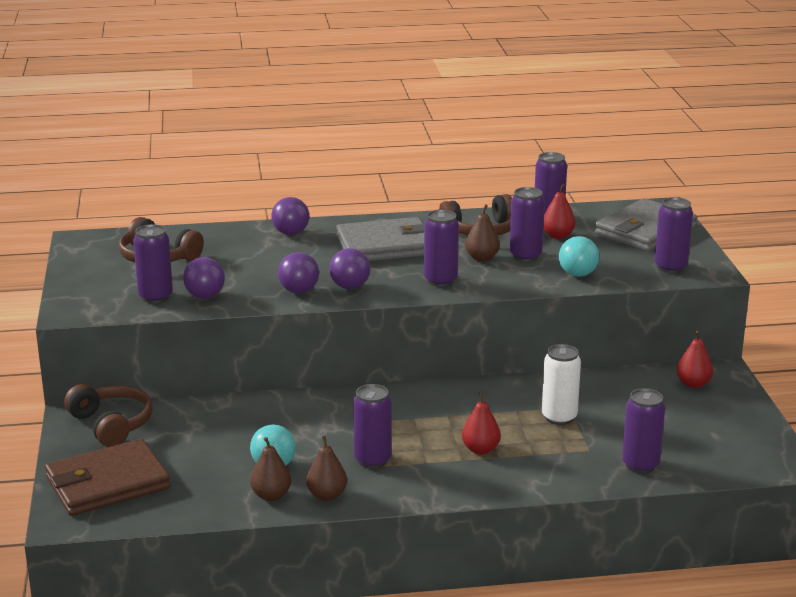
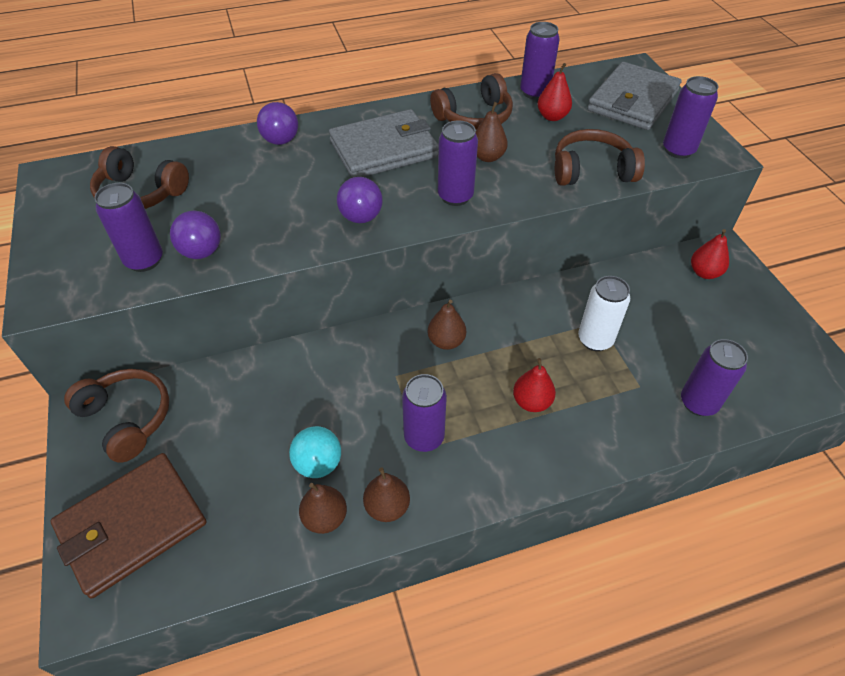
camera: 10 degrees left, 25 degrees up
purple ball [278,252,319,294] -> none
purple can [509,187,545,262] -> none
turquoise ball [559,236,599,277] -> brown headphones [555,129,645,186]
none -> brown pear [428,300,466,350]

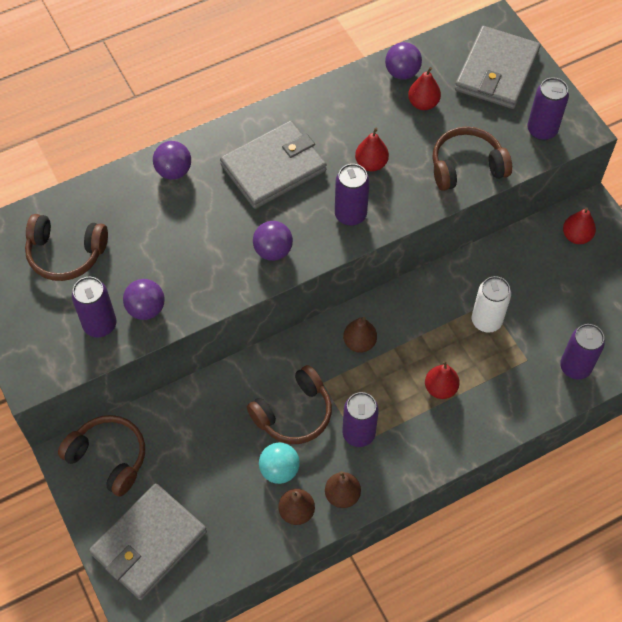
camera: 10 degrees left, 10 degrees up
brown wallet [50,453,207,599] -> grey wallet [89,483,207,600]
brown headphones [430,73,513,130] -> brown headphones moved to [247,365,332,444]
brown pear [475,102,508,162] -> red pear [355,128,389,171]
purple can [520,22,560,99] -> purple ball [385,42,422,80]

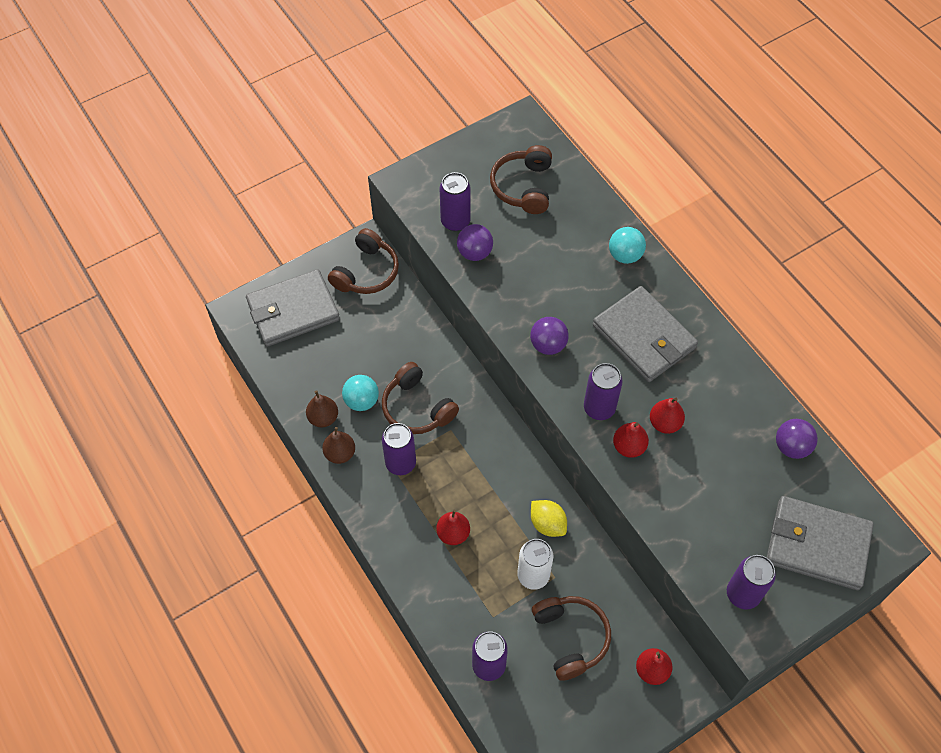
camera: 85 degrees right, 0 degrees up
grey wallet [89,483,207,600] -> grey wallet turned 60 degrees counterclockwise [246,269,340,347]
purple ball [153,141,191,180] -> turquoise ball [609,227,646,264]
brown pear [343,317,377,353] -> none
red pear [408,67,441,110] -> red pear moved to [613,422,649,458]
brown headphones [432,126,512,191] -> brown headphones moved to [532,596,611,681]
none -> yellow lemon [531,500,567,537]

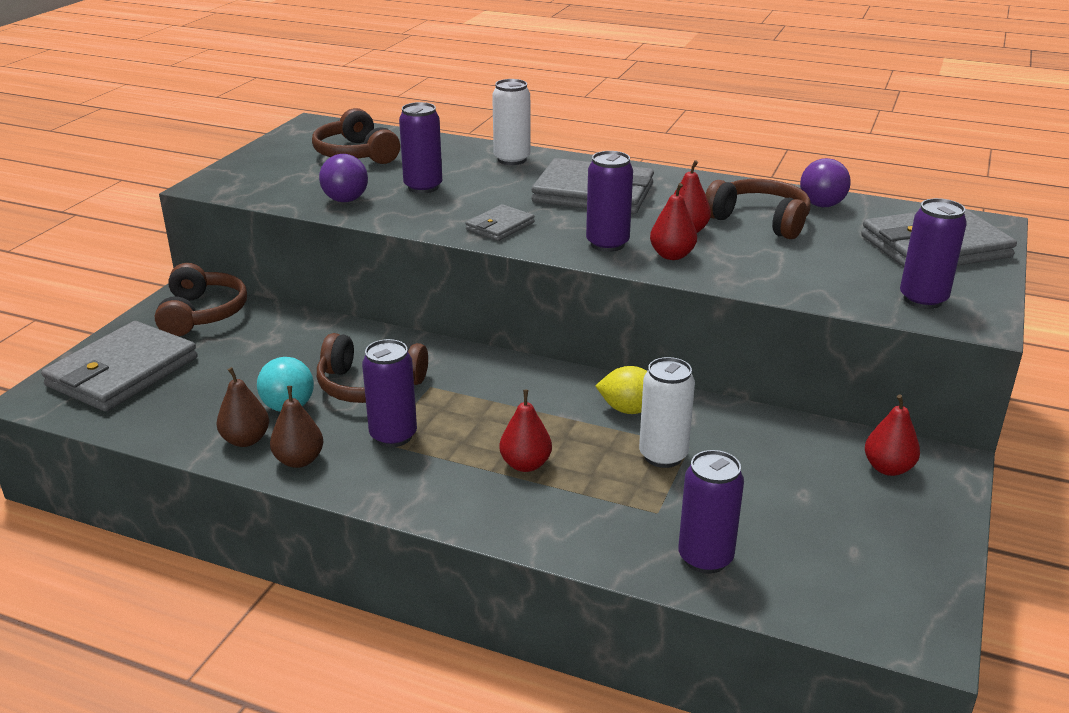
camera: 35 degrees left, 30 degrees down
purple can [439,172,471,231] -> purple can moved to [399,102,442,194]
purple ball [530,317,569,355] -> grey wallet [466,204,534,241]
brown headphones [532,596,611,681] -> brown headphones moved to [705,179,810,239]
turquoise ball [609,227,646,264] -> white can [492,79,530,165]

